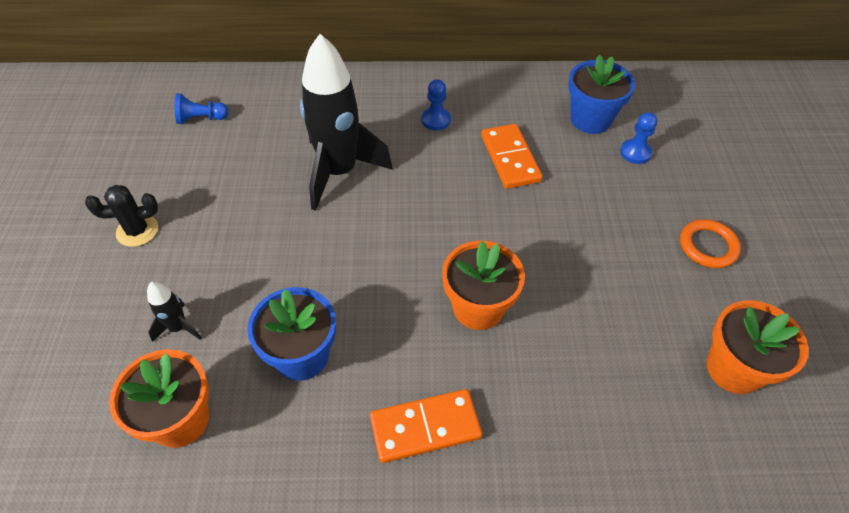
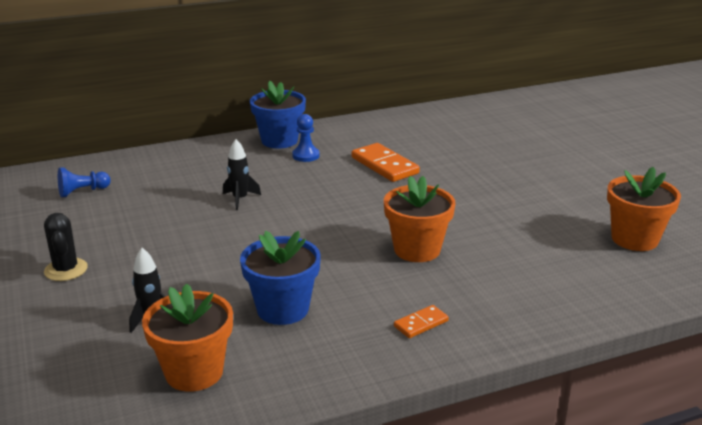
camera: 20 degrees left, 25 degrees down
black cactus [85,185,158,247] -> black cactus turned 75 degrees counterclockwise [44,213,88,281]
black rocket [300,34,393,211] -> black rocket [223,139,261,210], size x0.43
orange domino [370,389,482,463] -> orange domino [394,305,449,338], size x0.54
blue flower pot [568,55,635,134] -> blue flower pot moved to [250,81,306,148]
blue pawn [620,112,657,164] -> none
orange ring [680,219,741,268] -> none

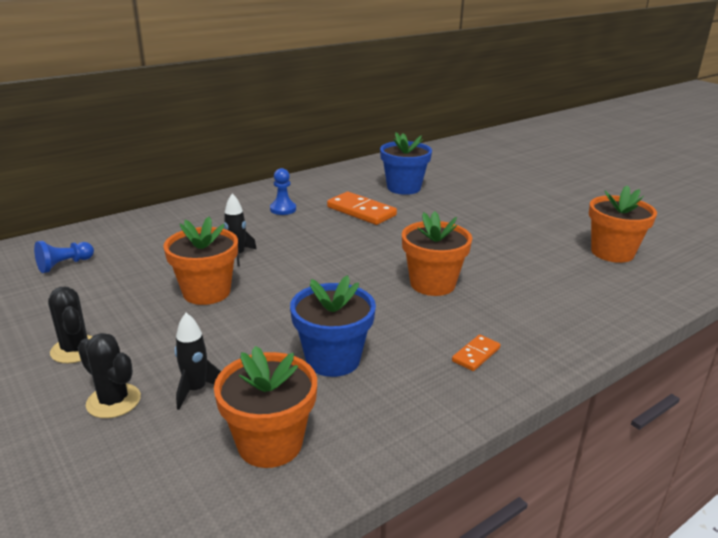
camera: 15 degrees left, 0 degrees up
blue flower pot [250,81,306,148] -> blue flower pot moved to [380,132,432,195]
none -> black cactus [78,333,141,418]
none -> orange flower pot [163,217,238,305]

